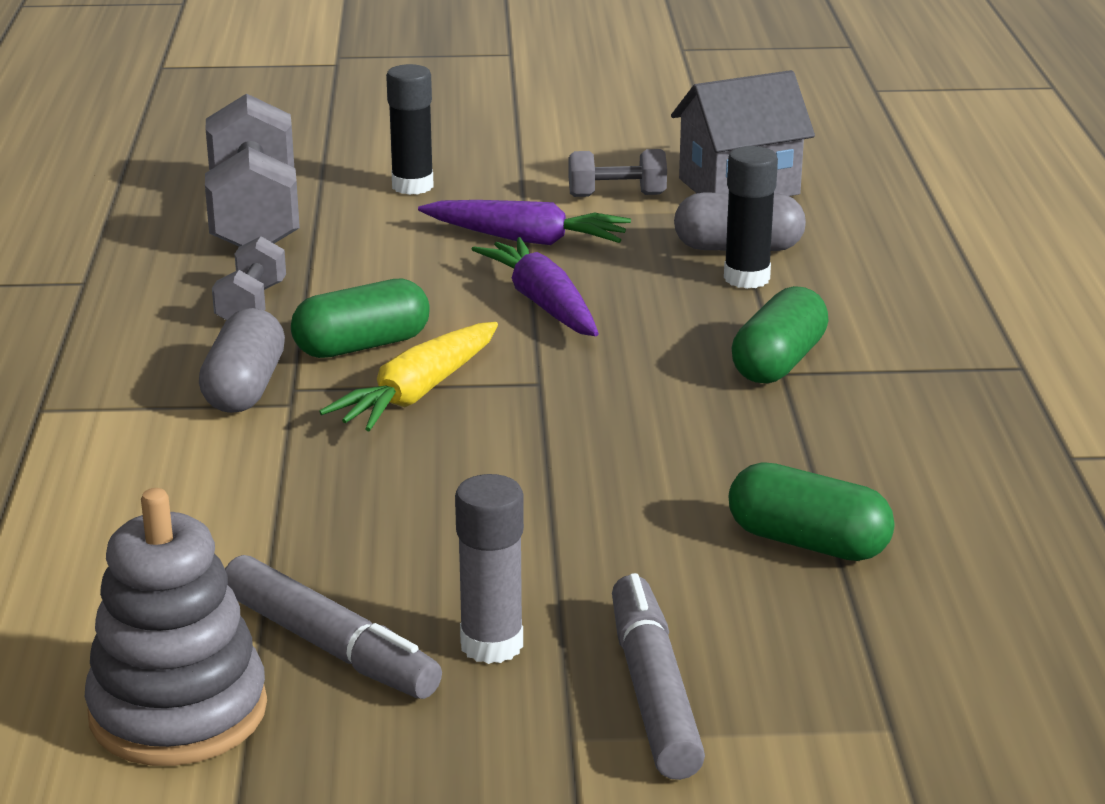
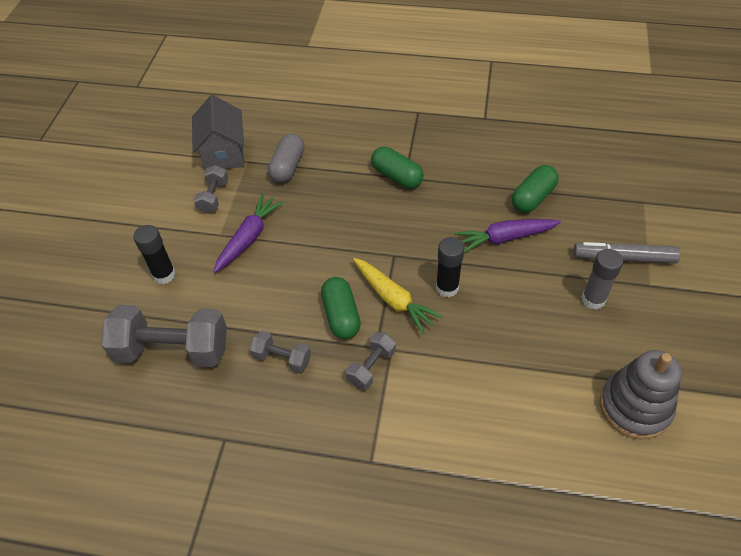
camera: 75 degrees left, 25 degrees up
grey capsule [199,308,285,413] -> grey dumbbell [346,332,396,390]
grey marker [225,555,442,699] -> none
purple carrot [471,237,599,336] -> purple carrot moved to [454,219,561,252]
black glue stick [724,146,778,289] -> black glue stick moved to [436,237,464,297]

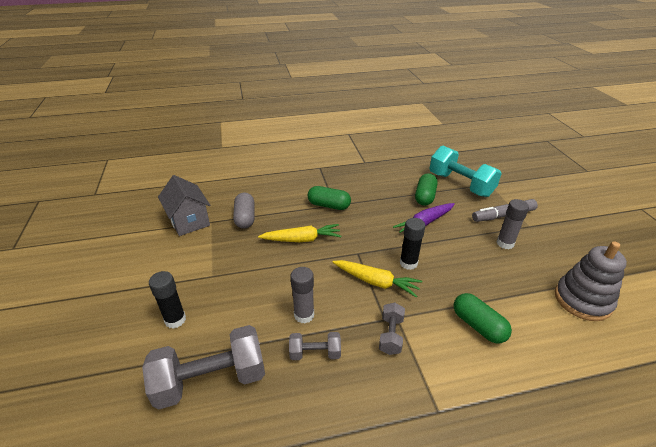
camera: 25 degrees left, 15 degrees down
grey dumbbell [194,165,228,213] -> none
purple carrot [214,194,284,273] -> none
green capsule [321,277,361,339] -> green capsule moved to [454,293,512,344]
none -> yellow carrot [258,224,341,242]
none -> grey glue stick [290,267,314,324]
none -> turquoise dumbbell [429,146,502,197]

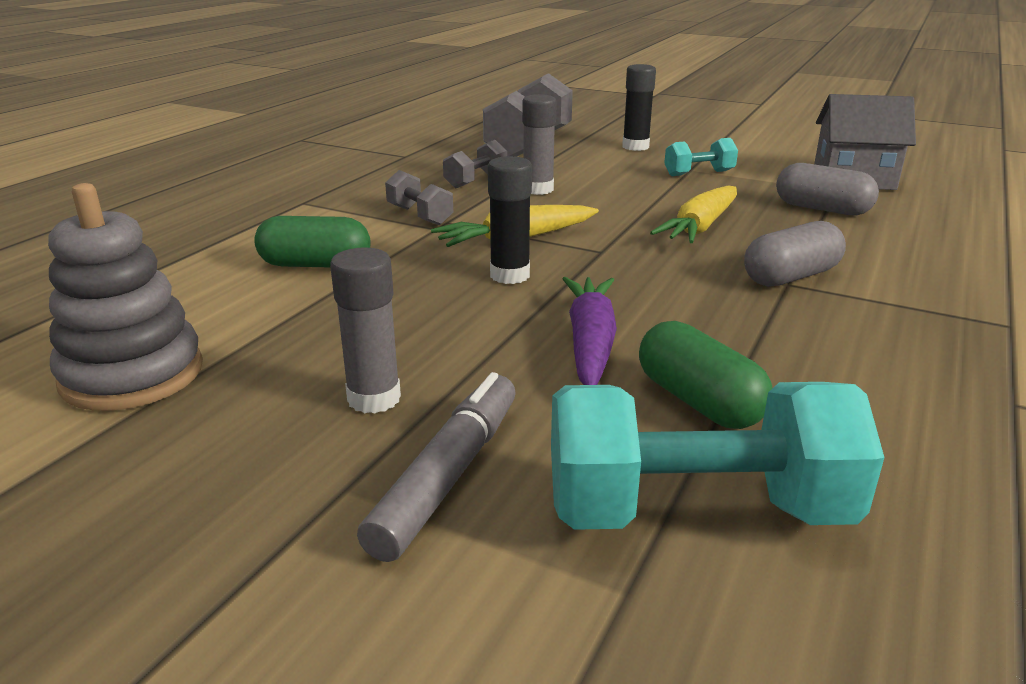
camera: 130 degrees right, 10 degrees down
green capsule [308,186,351,210] -> grey capsule [744,221,846,287]
none -> turquoise dumbbell [664,138,738,176]

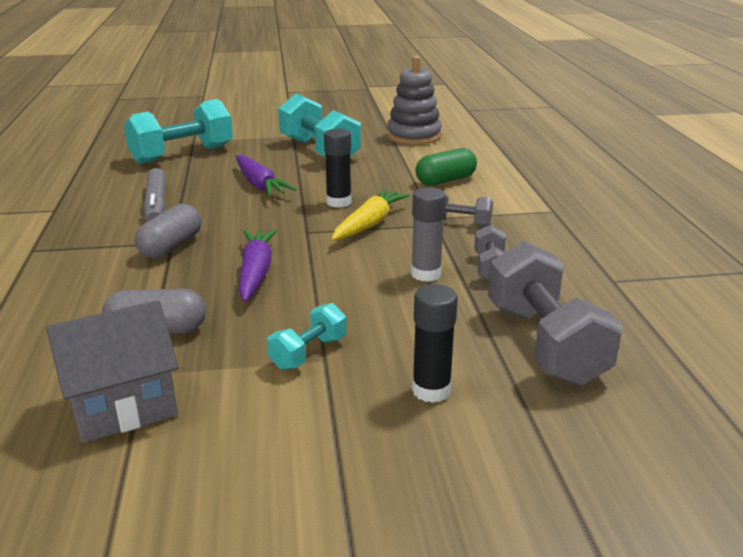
camera: 145 degrees right, 0 degrees up
grey glue stick [330,247,401,413] -> turquoise dumbbell [278,93,361,157]
grey marker [357,372,516,562] -> grey marker moved to [143,168,166,222]
green capsule [639,321,773,429] -> none
yellow carrot [650,185,737,243] -> purple carrot [239,229,277,301]

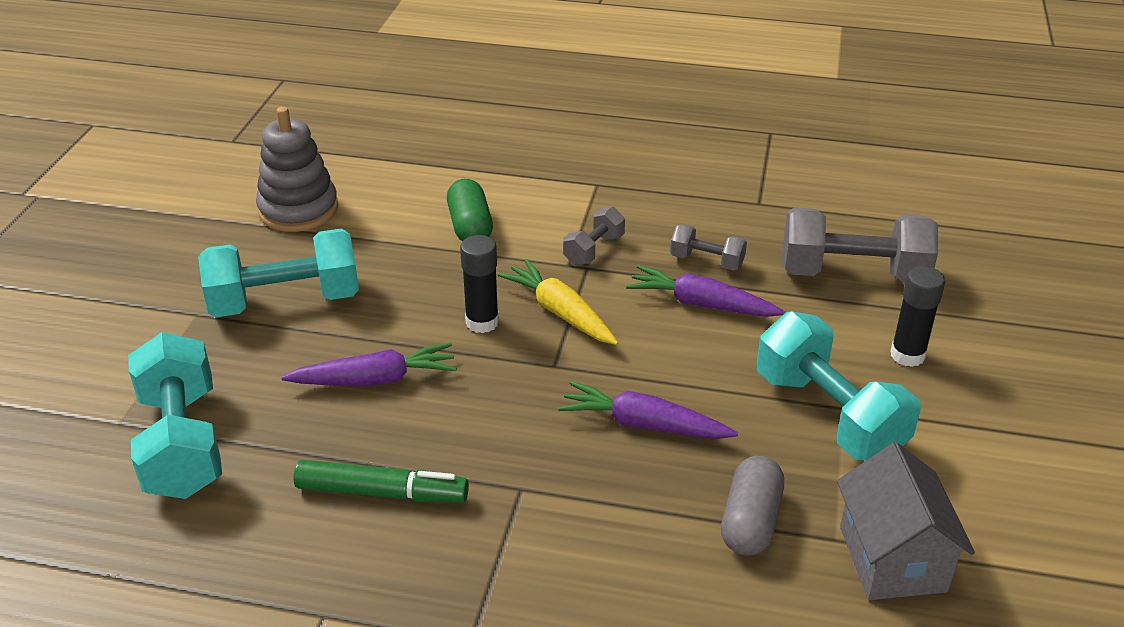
camera: 70 degrees left, 10 degrees up
grey capsule [135,204,201,259] -> none
grey marker [143,168,166,222] -> green marker [293,460,469,503]
turquoise dumbbell [267,303,346,370] -> turquoise dumbbell [757,311,921,460], size x1.98
grey glue stick [411,187,446,282] -> purple carrot [626,265,786,317]

